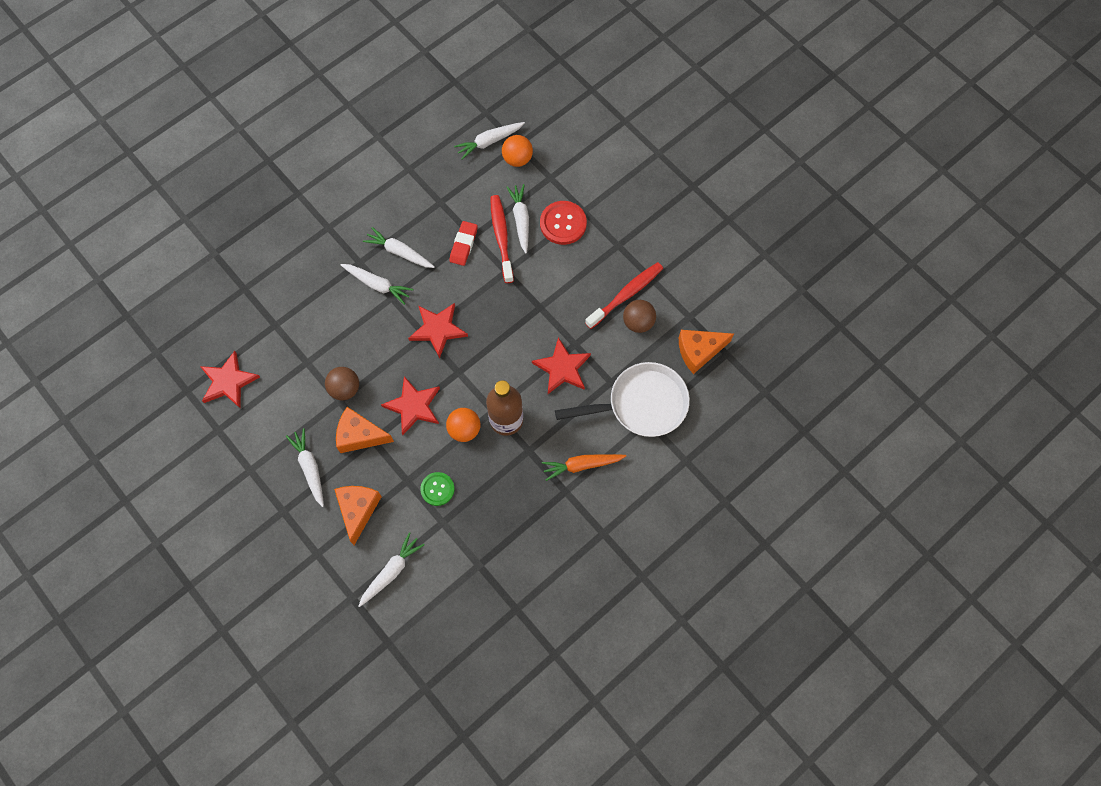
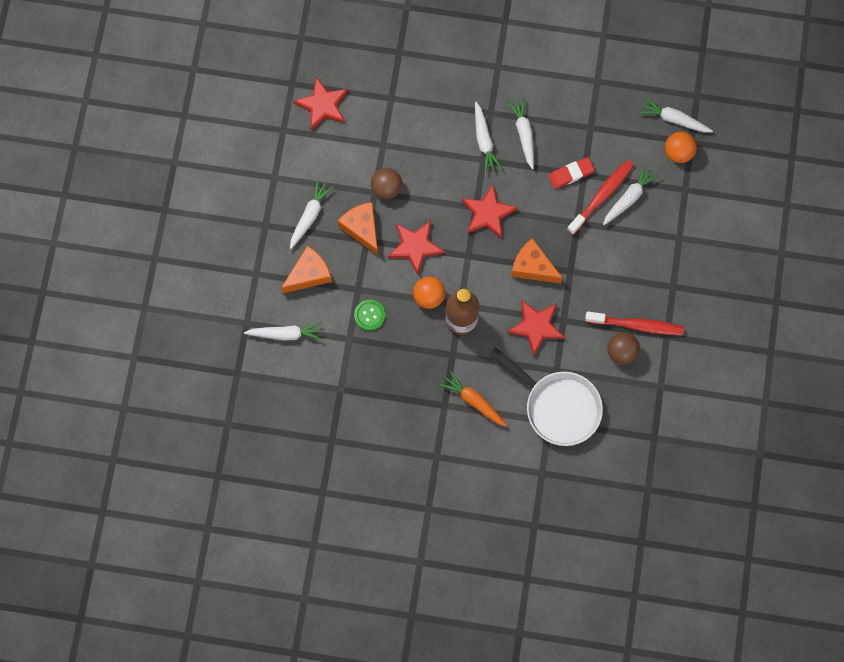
camera: 50 degrees right, 5 degrees up
red button [540,201,587,245] -> none
orange cheese [679,330,734,374] -> orange cheese moved to [511,238,563,283]

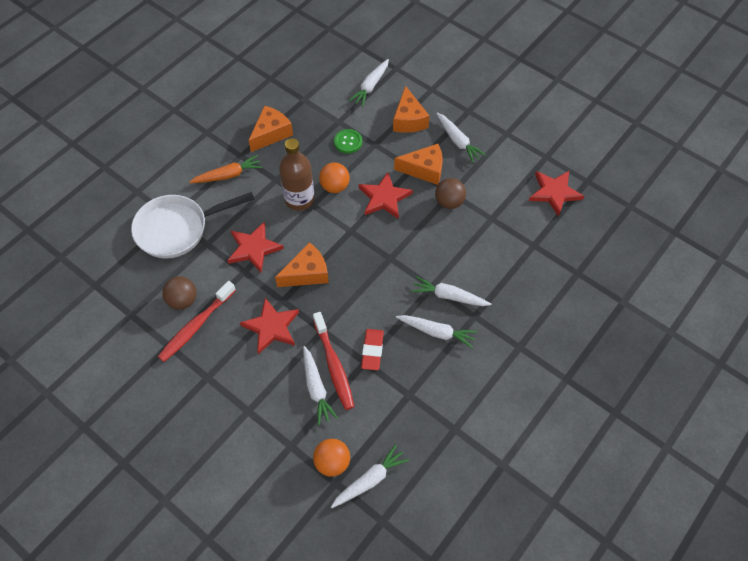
camera: 120 degrees right, 15 degrees down
red star [462,184,518,239] -> red star moved to [240,298,299,354]
none -> orange cheese [248,106,293,152]

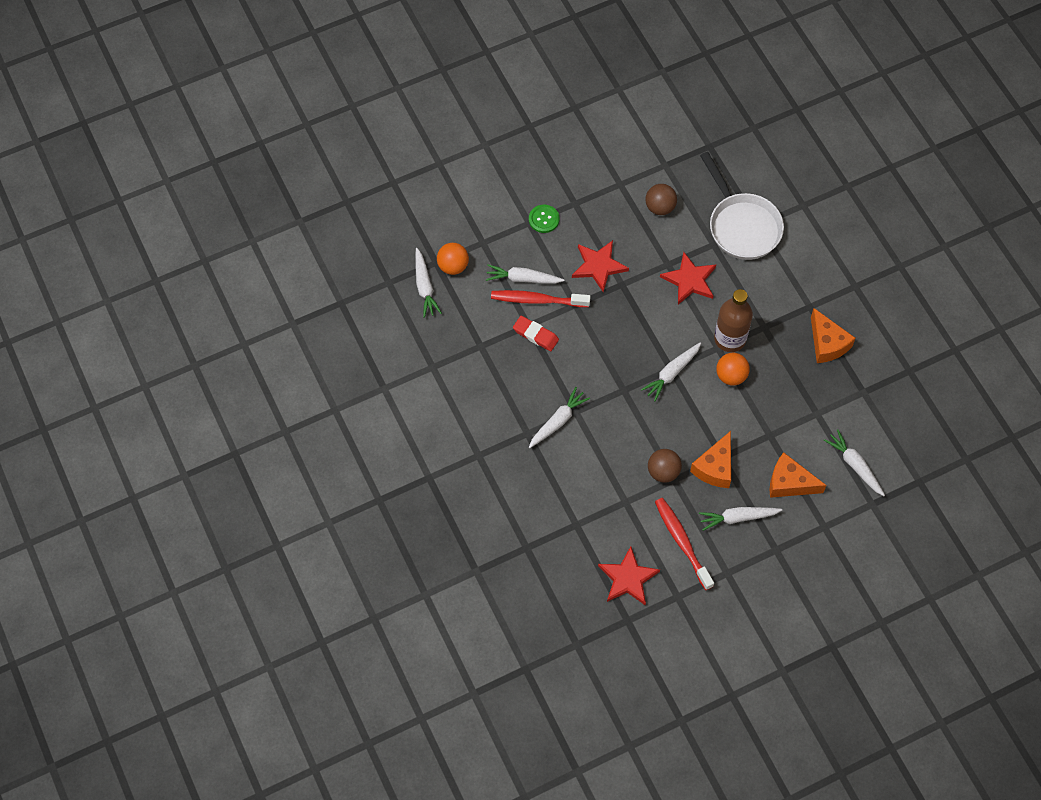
camera: 115 degrees right, 5 degrees up
white pan [131,192,254,259] -> white pan turned 150 degrees clockwise [700,152,784,260]
red toothbrush [158,281,236,362] -> red toothbrush moved to [655,498,714,590]
orange carrot [189,155,263,183] -> none
orange cheese [275,242,329,287] -> none
green button [334,129,362,153] -> green button moved to [529,205,559,233]
red star [359,172,413,219] -> none
white carrot [396,315,477,348] -> white carrot moved to [641,342,701,401]

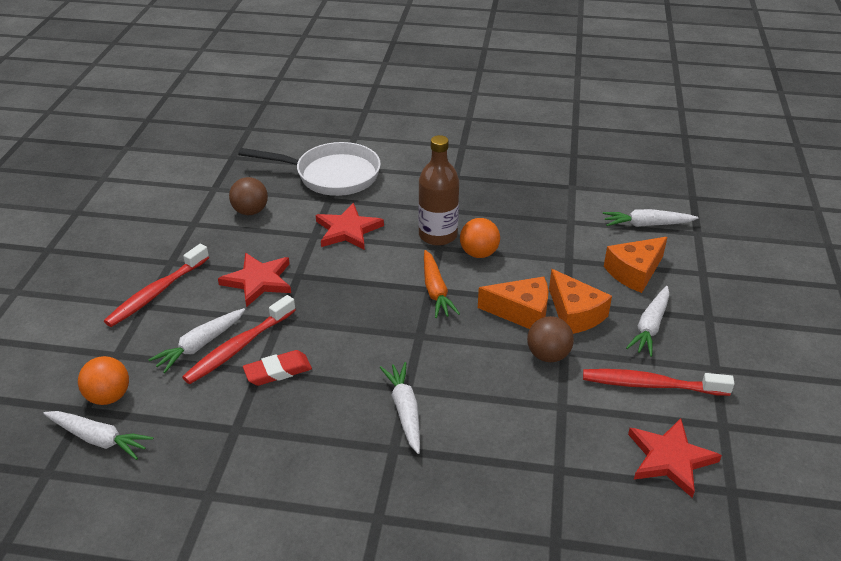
camera: 55 degrees left, 25 degrees down
green button [529,205,559,233] -> red toothbrush [104,244,209,327]
white carrot [641,342,701,401] -> orange carrot [424,250,460,318]
orange cheese [811,308,856,363] -> orange cheese moved to [478,276,548,329]

